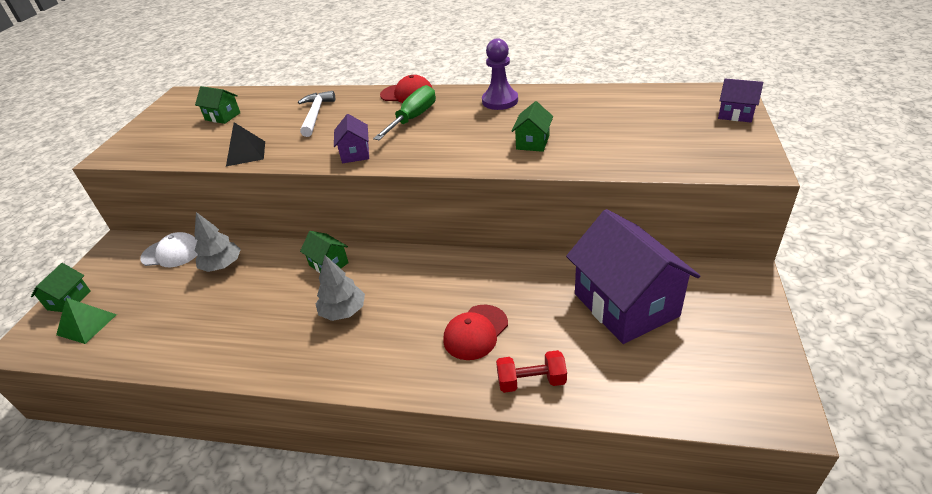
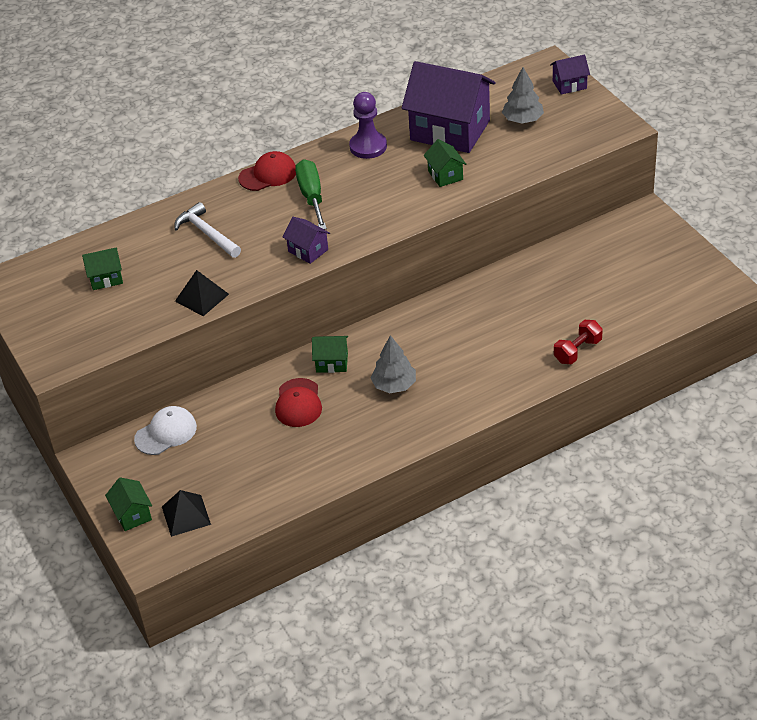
camera: 40 degrees left, 5 degrees up
green pyramid [56,298,117,344] -> black pyramid [162,490,211,537]
grey tree [194,212,241,272] -> grey tree moved to [502,67,544,123]
red cap [443,305,508,360] -> red cap moved to [275,378,322,427]
purple house [566,209,700,344] -> purple house moved to [402,61,495,153]

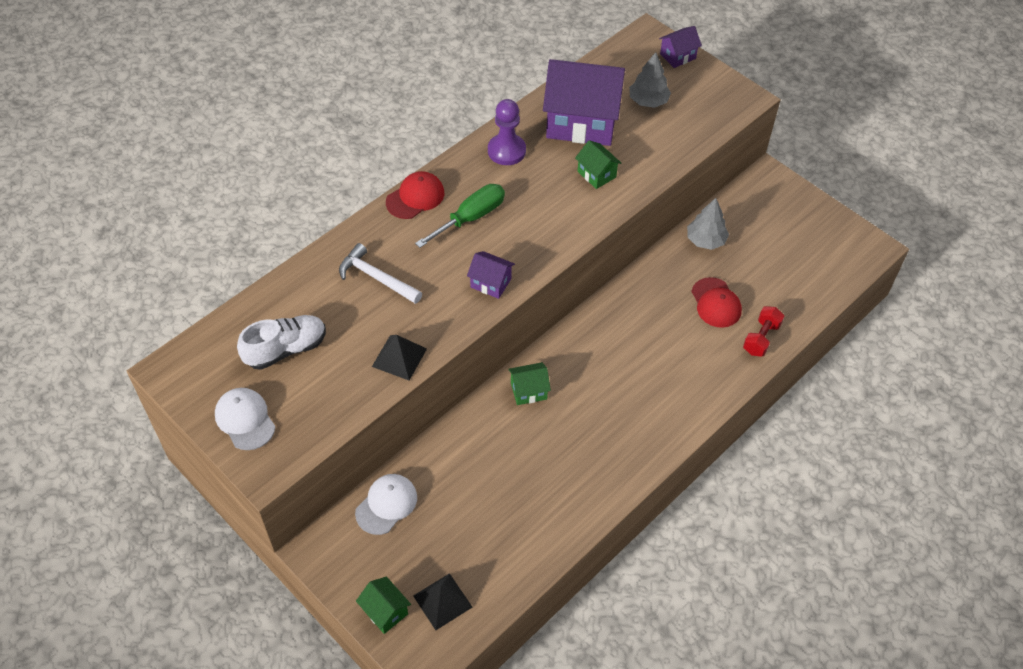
camera: 20 degrees left, 10 degrees up
green house [82,248,123,290] -> white shoe [237,315,326,370]
red cap [275,378,322,427] -> red cap moved to [691,277,742,328]
green screwdriver [295,159,327,230] -> green screwdriver turned 75 degrees clockwise [415,184,505,248]
grey tree [370,335,416,393] -> grey tree moved to [687,198,729,250]
none -> white cap [215,388,275,450]

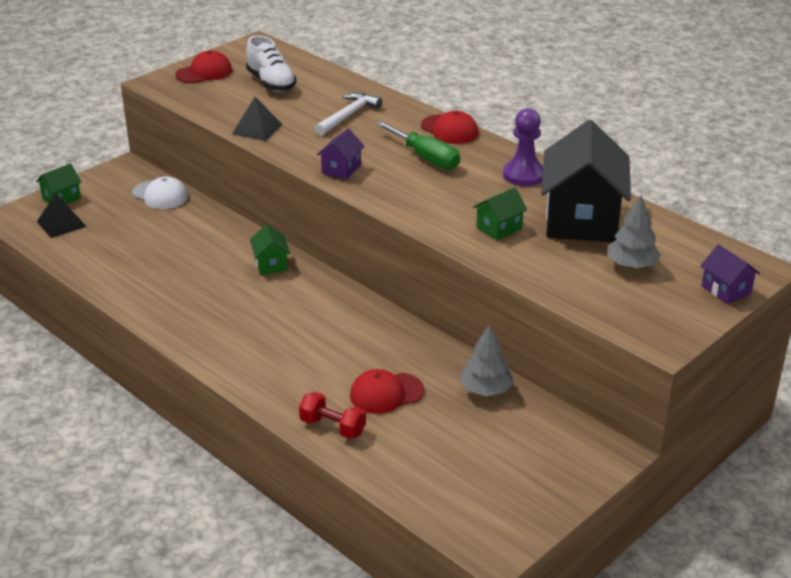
camera: 90 degrees right, 20 degrees down
white cap [215,388,275,450] -> red cap [175,50,232,83]
purple house [543,59,625,146] -> black house [541,120,631,242]

